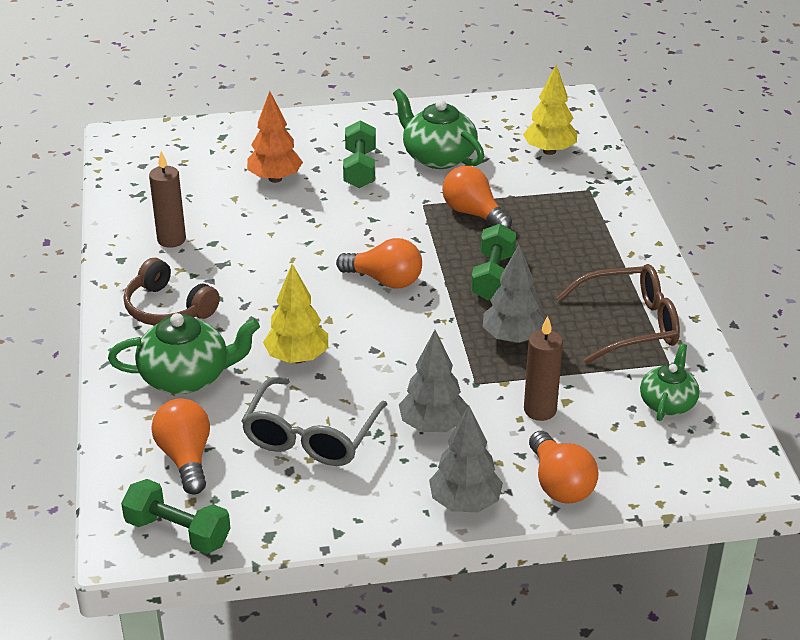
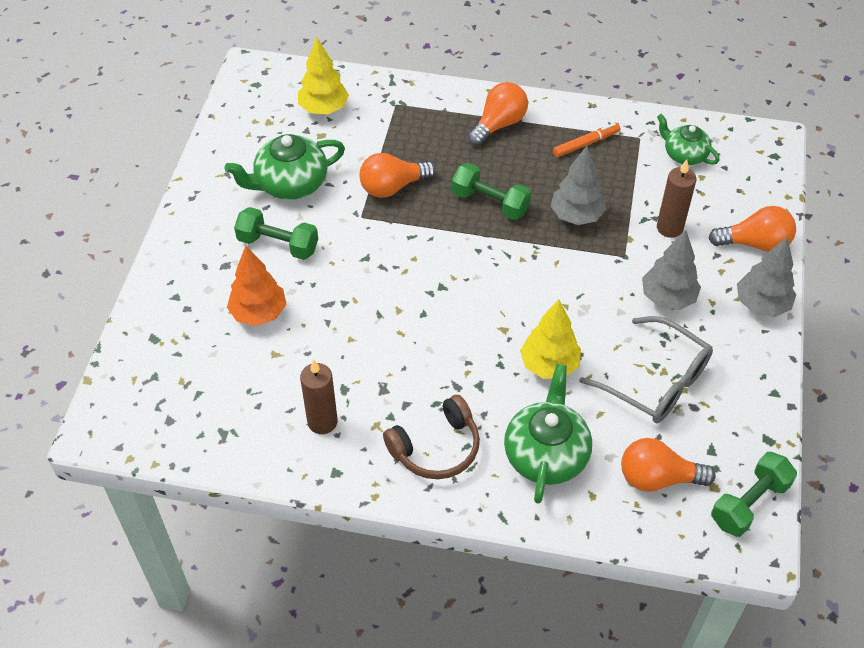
camera: 70 degrees left, 15 degrees up
orange light bulb [336,238,422,289] -> orange light bulb moved to [468,82,528,146]
brown glasses [556,264,680,364] -> orange marker [553,123,620,157]

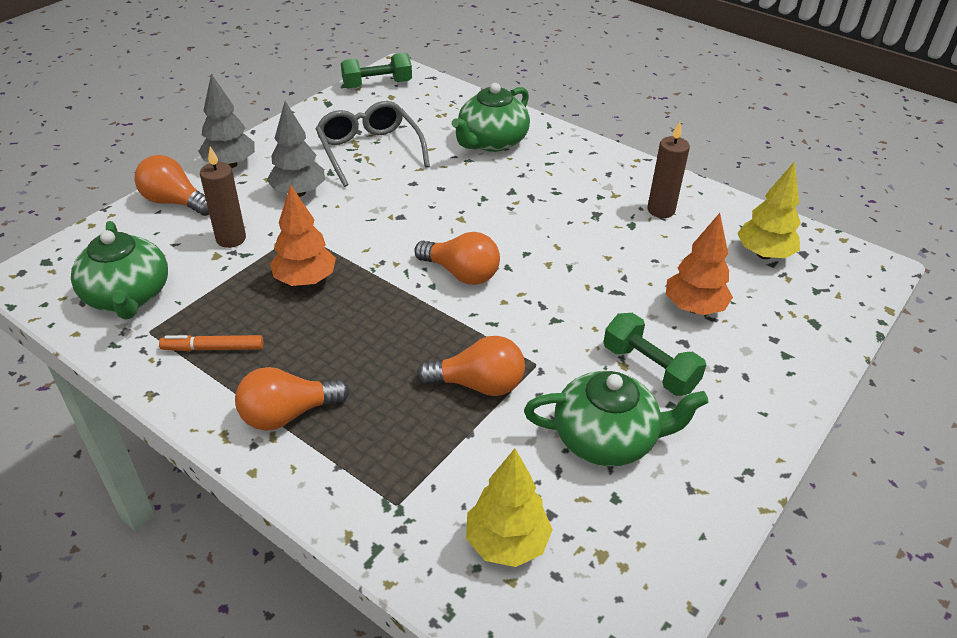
camera: 155 degrees left, 10 degrees down
brown headphones [383,395,480,479] -> none
green dumbbell [452,163,531,220] -> none
yellow tree [520,299,581,379] -> yellow tree moved to [737,161,801,259]
grey tree [550,146,606,225] -> orange tree [270,184,336,286]
orange light bulb [621,438,716,492] -> orange light bulb moved to [414,232,500,285]
green teapot [657,114,720,165] -> green teapot [71,221,168,320], size x1.58

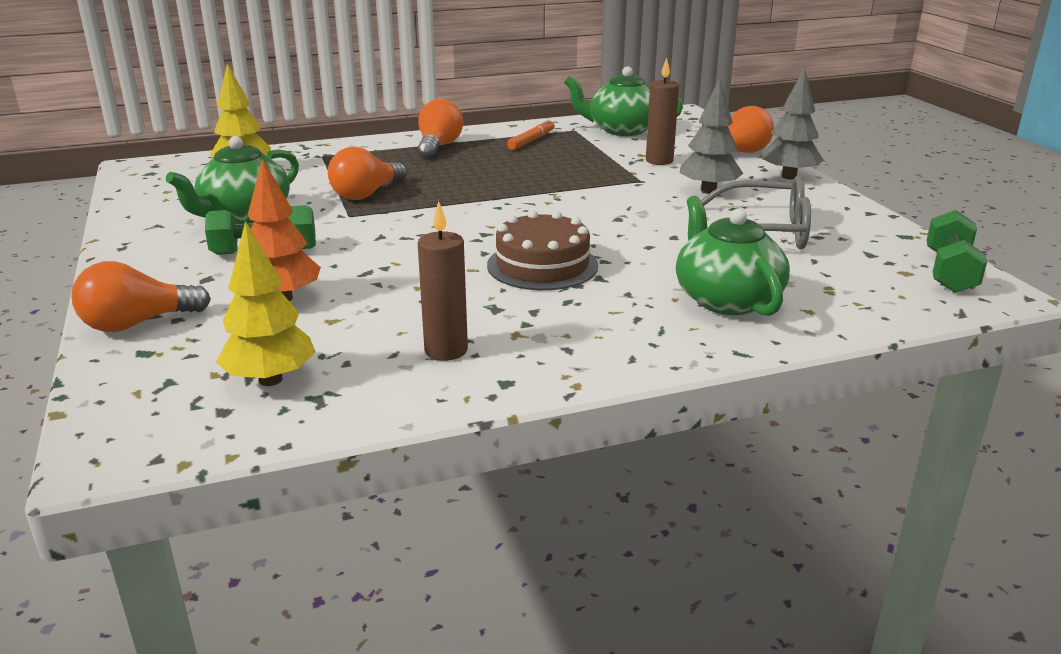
camera: 125 degrees right, 15 degrees down
orange tree [270,184,336,286] -> none
orange light bulb [414,232,500,285] -> orange light bulb moved to [71,261,211,332]
none -> brown cake [487,211,598,290]

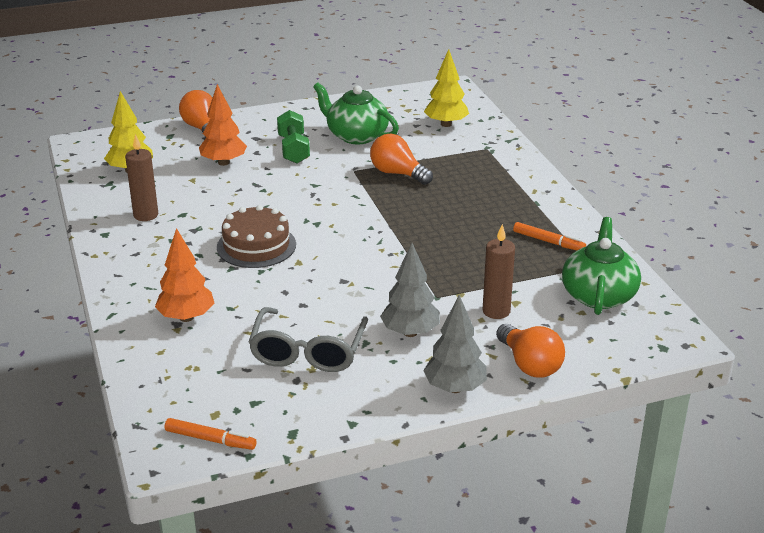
camera: 90 degrees right, 5 degrees up
orange light bulb [418,99,463,159] -> none
green teapot [676,196,790,316] -> orange tree [155,228,214,322]
green dumbbell [926,210,987,293] -> orange marker [165,418,256,450]

